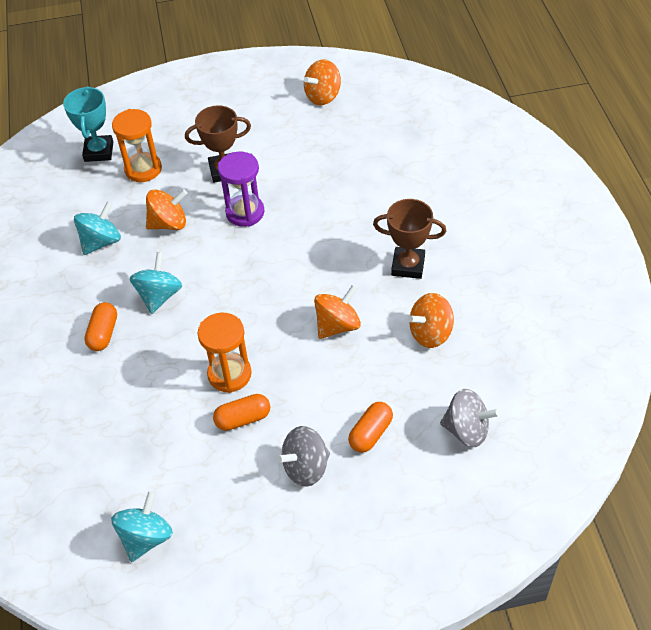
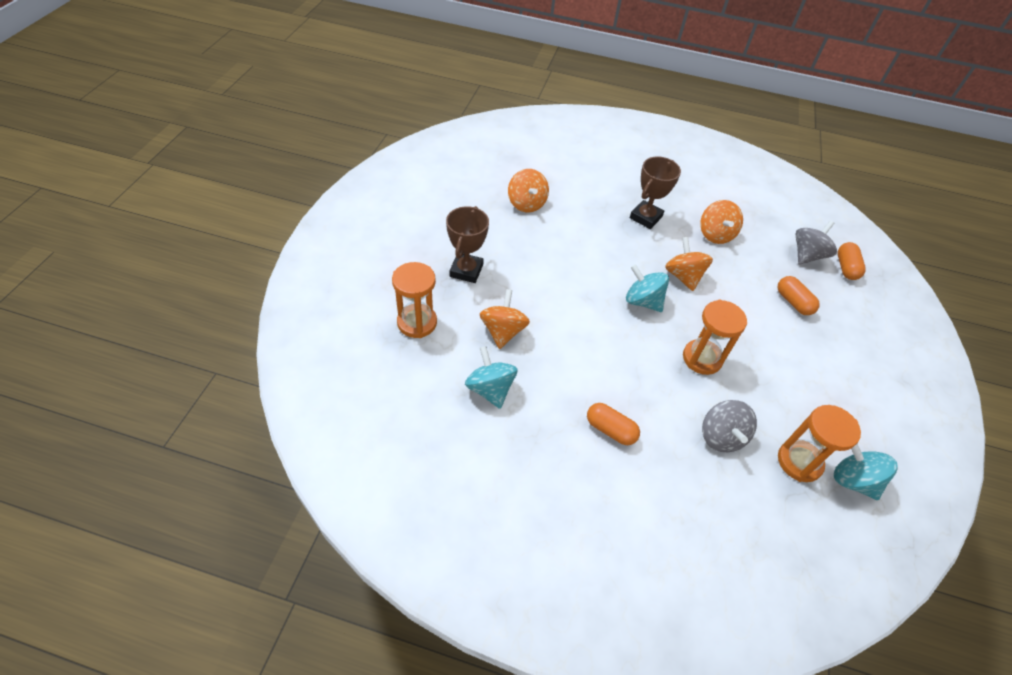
camera: 70 degrees left, 0 degrees up
turquoise trophy [63,86,113,162] -> none
turquoise spinning top [130,252,182,314] -> turquoise spinning top moved to [626,264,669,312]
orange capsule [213,394,270,431] -> orange capsule moved to [838,242,866,280]
purple hourglass [218,152,265,227] -> none
grey spinning top [277,426,330,487] -> grey spinning top moved to [702,400,757,452]
orange spinning top [304,59,341,105] -> orange spinning top moved to [508,169,549,212]
none -> orange hourglass [778,405,861,482]

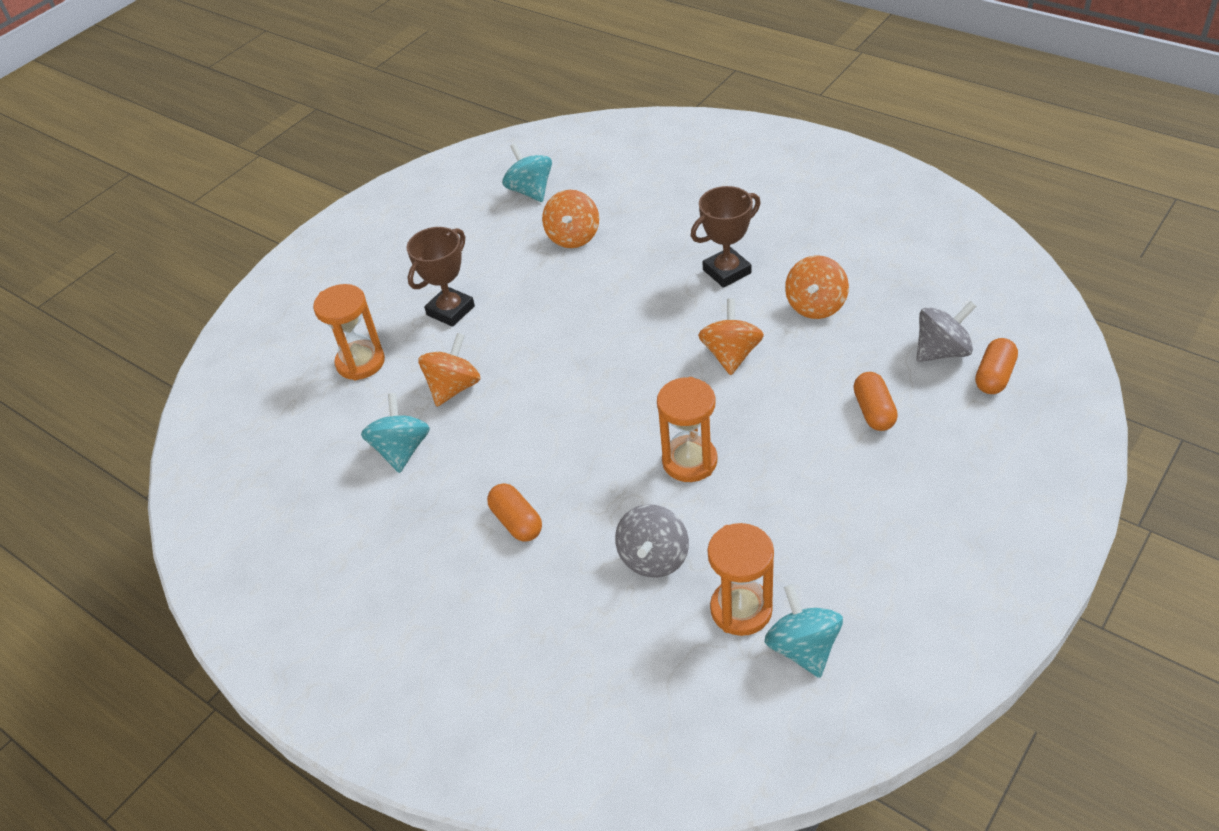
camera: 30 degrees right, 5 degrees down
turquoise spinning top [626,264,669,312] -> turquoise spinning top moved to [502,143,552,202]

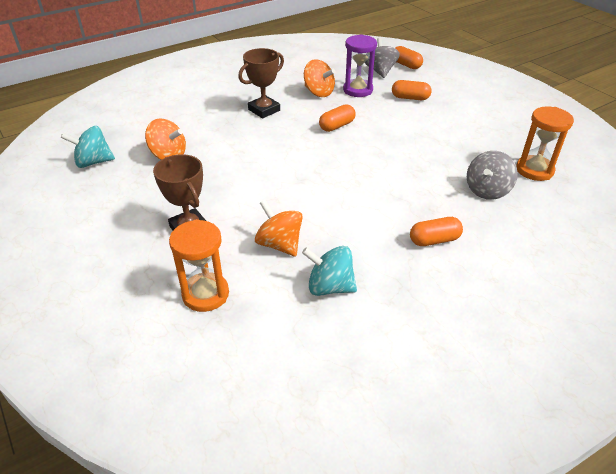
camera: 75 degrees left, 5 degrees down
grey spinning top [615,504,689,578] -> grey spinning top turned 90 degrees clockwise [467,151,518,200]
orange hourglass [657,377,717,482] -> none
brown trophy [691,186,761,288] -> brown trophy turned 60 degrees clockwise [239,48,284,118]
orange spinning top [698,298,764,375] -> orange capsule [319,104,355,132]
turquoise spinning top [765,584,843,678] -> none
none -> purple hourglass [343,34,377,97]

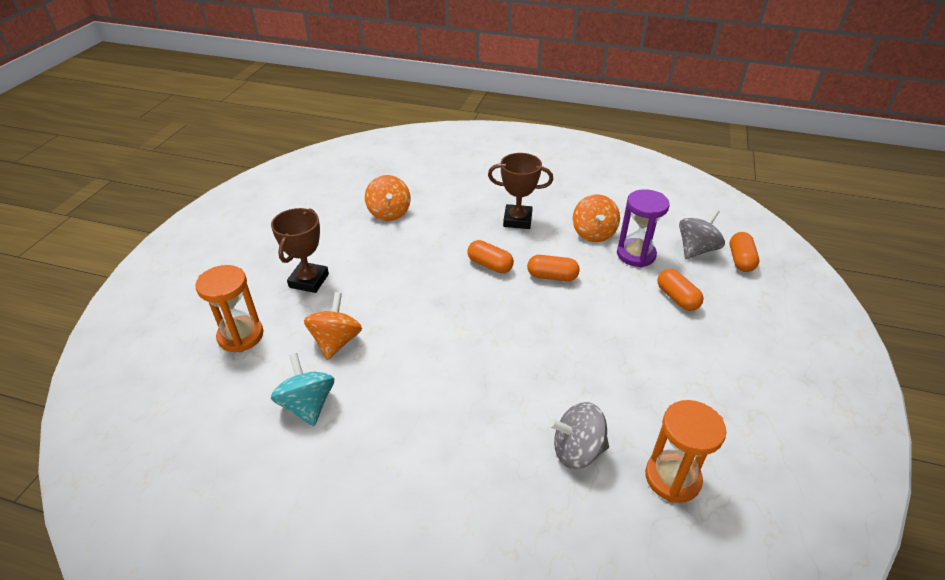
camera: 50 degrees right, 0 degrees up
turquoise spinning top [61,126,115,168] -> none
orange capsule [410,217,463,246] -> orange capsule moved to [467,240,514,273]

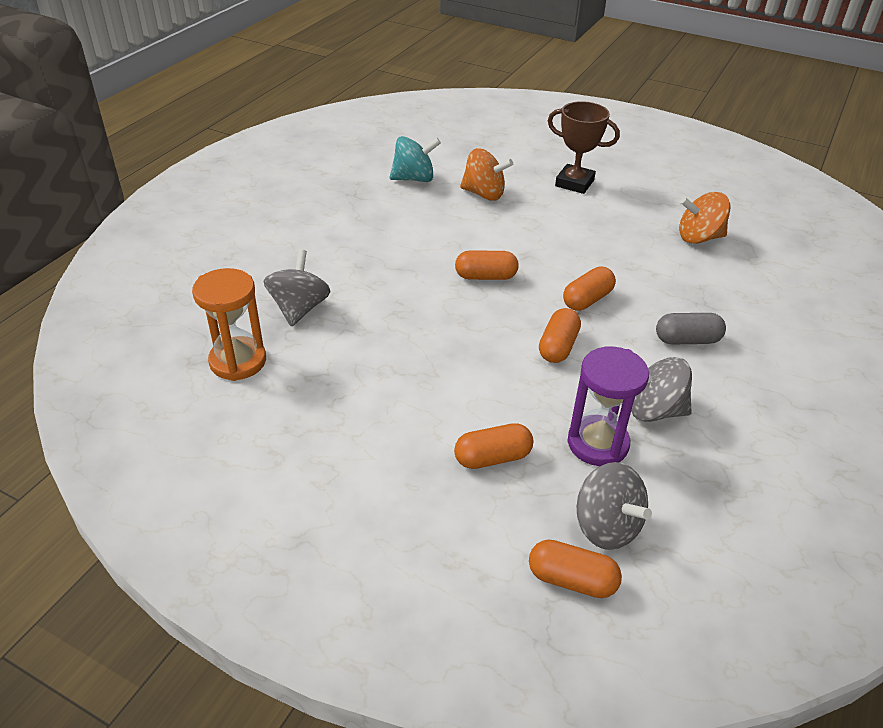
camera: 100 degrees right, 0 degrees up
orange hourglass [195,265,263,352] -> none
brown trophy [488,153,553,229] -> grey capsule [656,313,726,344]
orange spinning top [573,194,620,242] -> grey spinning top [631,357,692,422]
none -> orange capsule [455,250,519,280]

